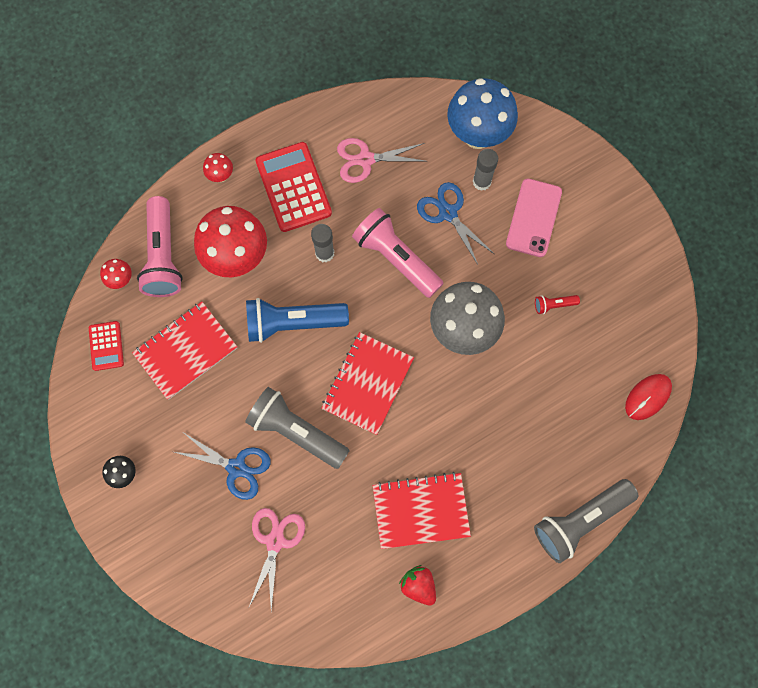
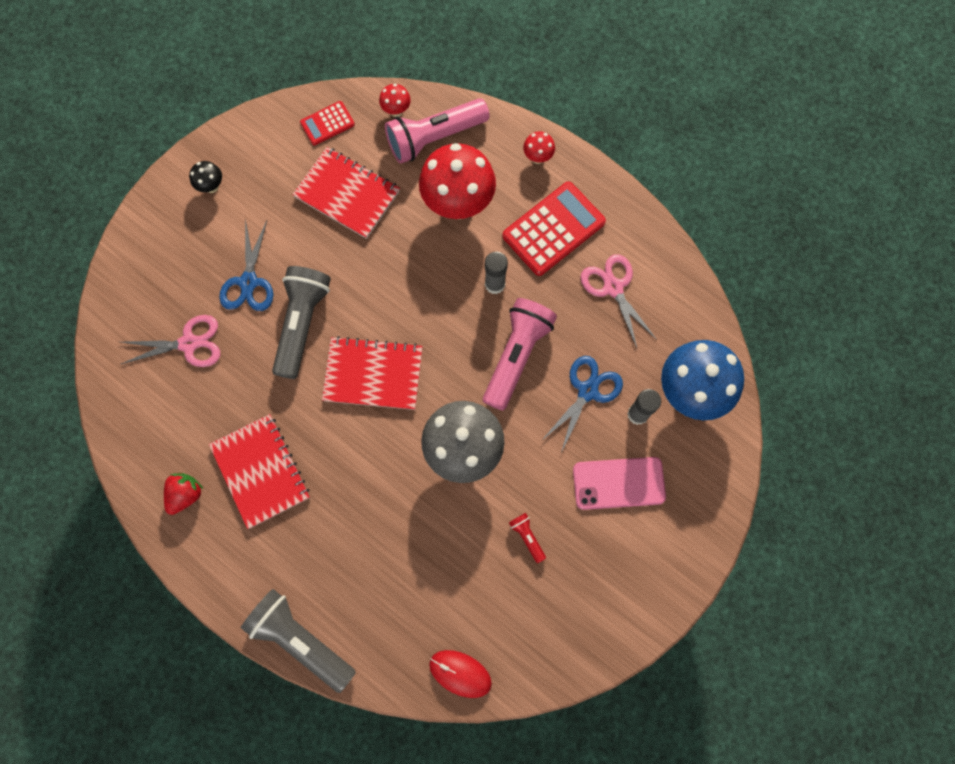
camera: 70 degrees right, 0 degrees up
blue flashlight [246,298,349,343] -> none

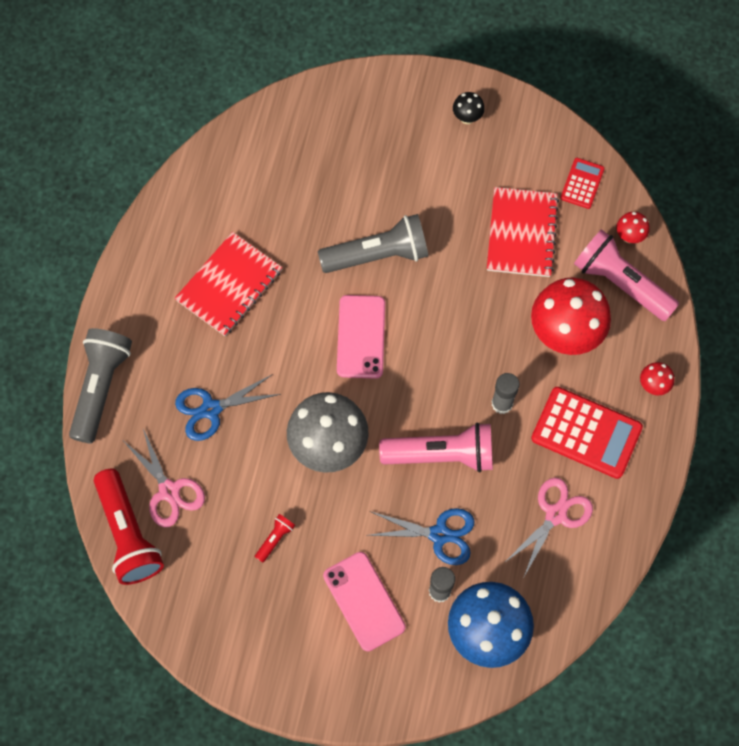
camera: 65 degrees right, 5 degrees down
pink scissors [121,315,220,367] -> pink scissors moved to [124,429,205,527]
red strawberry [164,473,203,515] -> none
blue scissors [219,219,273,311] -> blue scissors moved to [175,374,281,441]
red calculator [300,101,355,145] -> red calculator turned 75 degrees clockwise [561,158,605,209]
red notebook [322,336,423,410] -> pink phone [337,295,385,379]
red mouse [429,650,492,698] -> red flashlight [94,468,164,585]

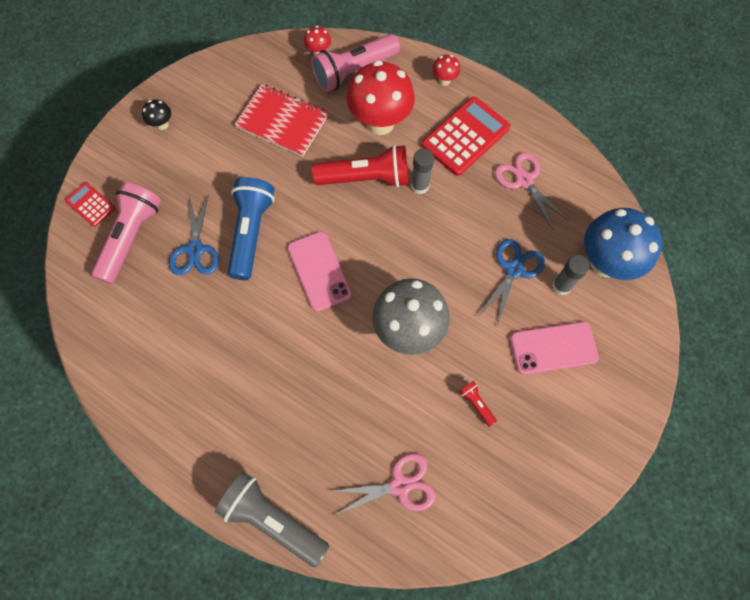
camera: 70 degrees left, 0 degrees up
red flashlight [94,468,164,585] -> red flashlight moved to [312,145,409,188]
red notebook [175,232,282,336] -> none
blue scissors [175,374,281,441] -> blue scissors moved to [169,193,219,275]
grey flashlight [318,214,428,273] -> blue flashlight [228,177,274,280]
pink phone [337,295,385,379] -> pink phone turned 45 degrees clockwise [288,231,352,311]
pink flashlight [379,422,493,472] -> pink flashlight moved to [91,182,161,284]
red calculator [561,158,605,209] -> red calculator moved to [65,182,115,227]

